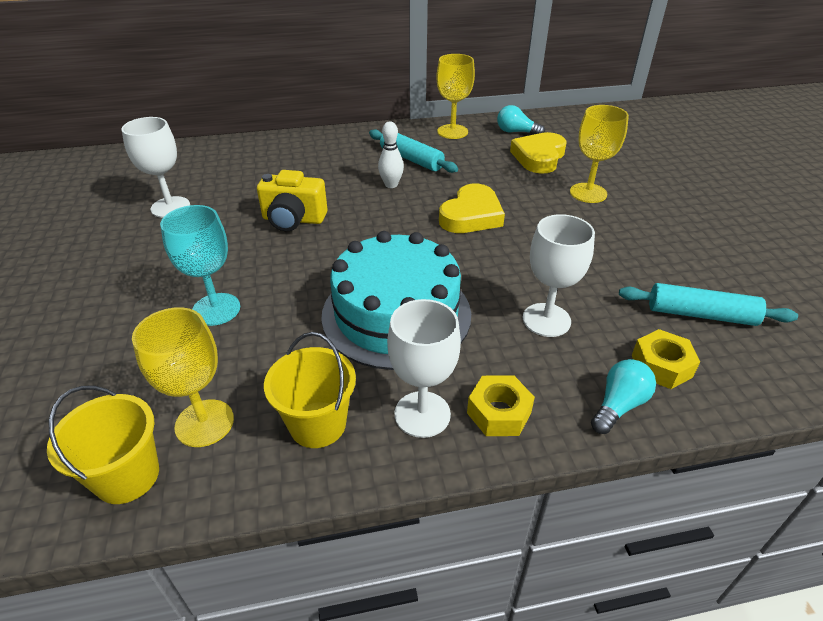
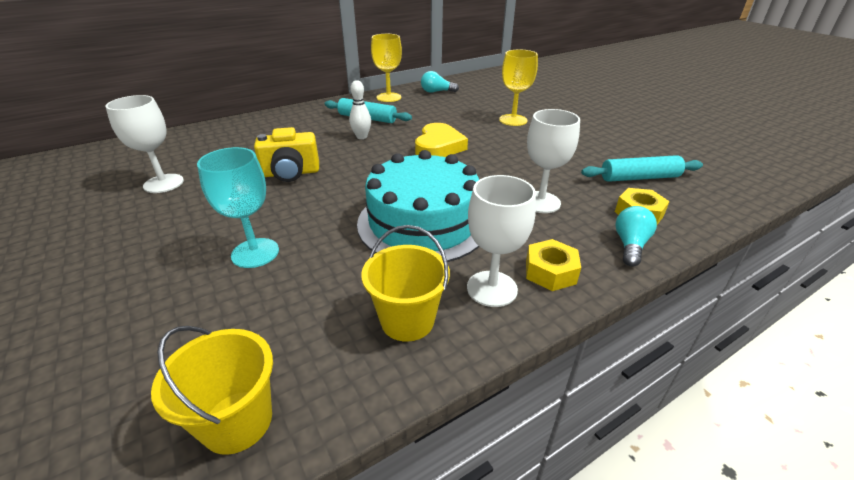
camera: 20 degrees left, 5 degrees down
yellow goblet [132,307,234,447] -> none
yellow heart [510,132,567,174] -> none

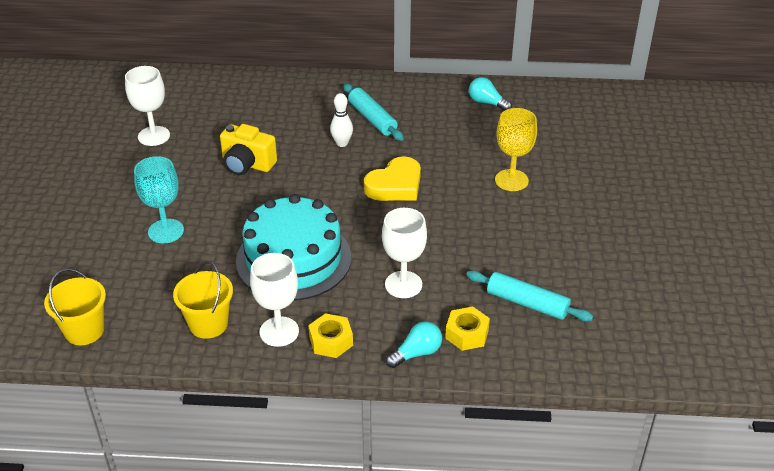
camera: 35 degrees right, 5 degrees up
yellow goblet [371,34,402,102] -> none

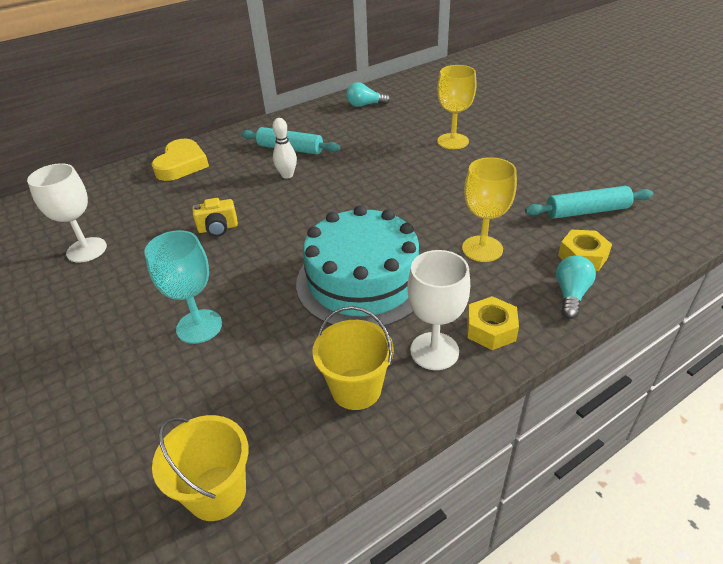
camera: 35 degrees left, 0 degrees up
yellow camera [220,124,277,175] -> yellow camera [192,198,238,237], size x0.66
yellow heart [364,156,421,201] -> yellow heart moved to [152,139,209,181]
white goblet [382,208,427,298] -> yellow goblet [462,157,517,262]

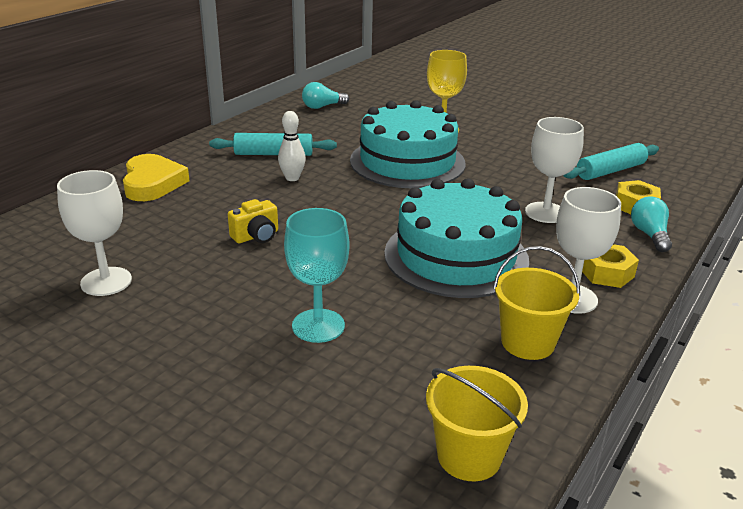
camera: 25 degrees left, 10 degrees down
yellow goblet [462,157,517,262] -> white goblet [525,117,584,223]
none -> turquoise cake [350,100,465,188]

